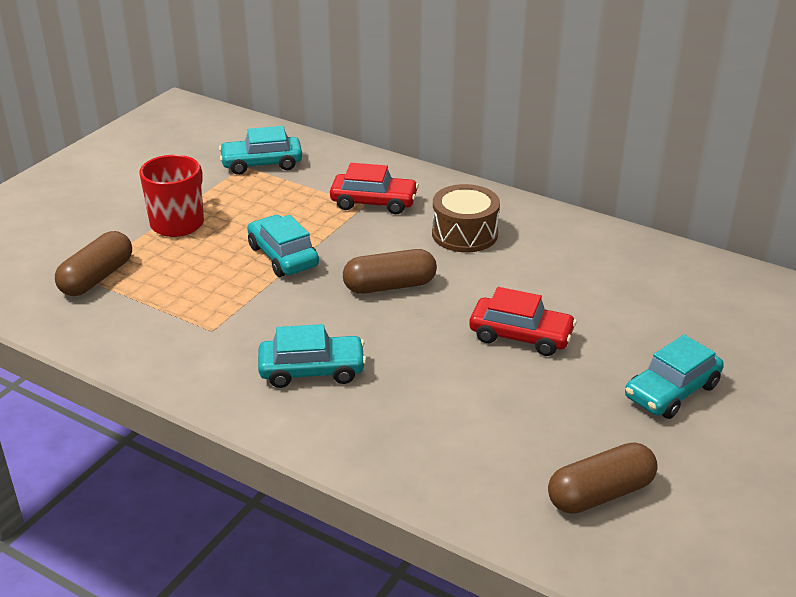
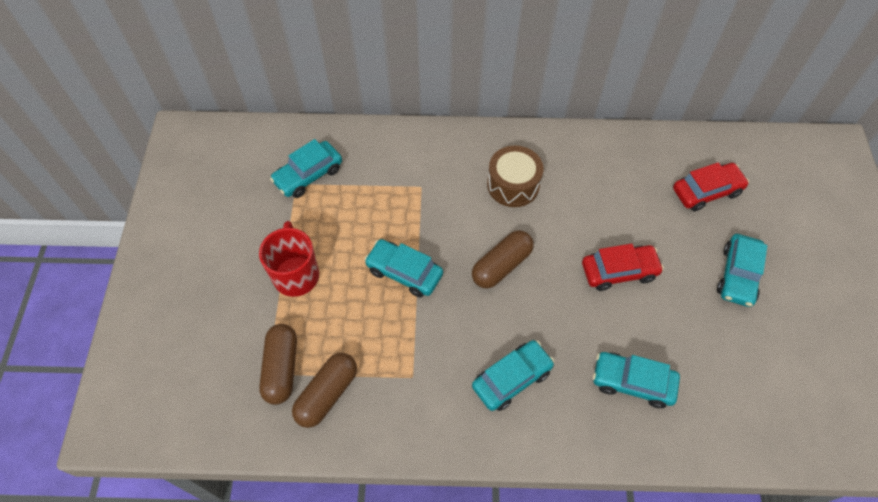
camera: 30 degrees left, 25 degrees up
red car [330,163,419,214] -> red car moved to [673,162,749,211]
brown capsule [548,442,658,514] -> brown capsule moved to [292,353,357,428]
none -> turquoise car [593,352,680,408]

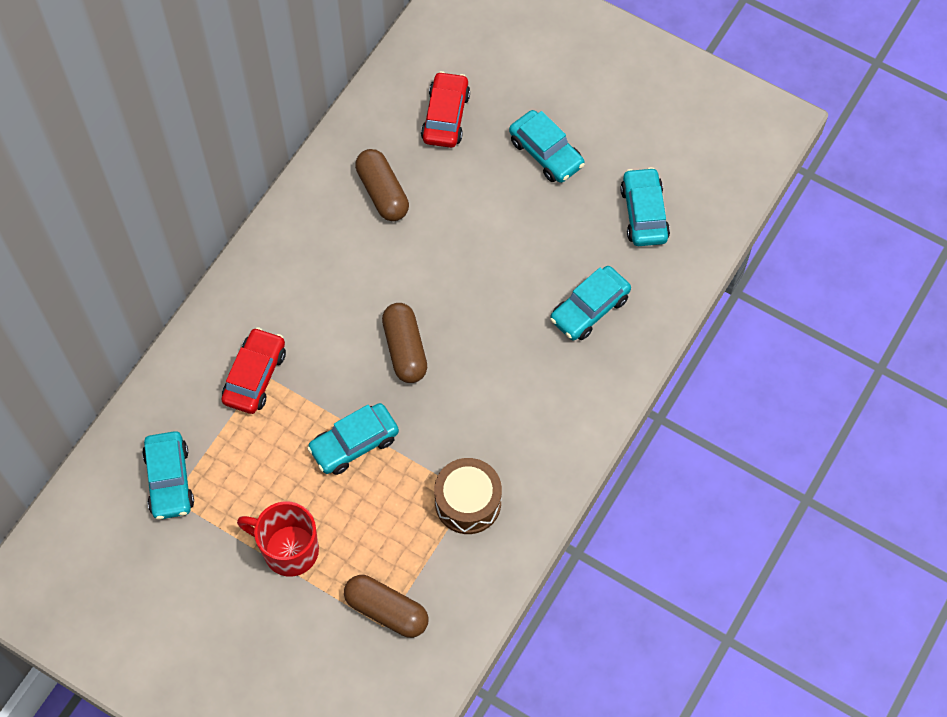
camera: 60 degrees left, 5 degrees up
brown capsule [292,353,357,428] -> brown capsule moved to [355,149,409,221]
turquoise car [472,340,555,411] -> turquoise car moved to [620,167,670,246]
brown drum [487,146,543,207] -> brown drum moved to [434,458,502,534]
red car [582,243,664,291] -> red car moved to [221,327,286,414]

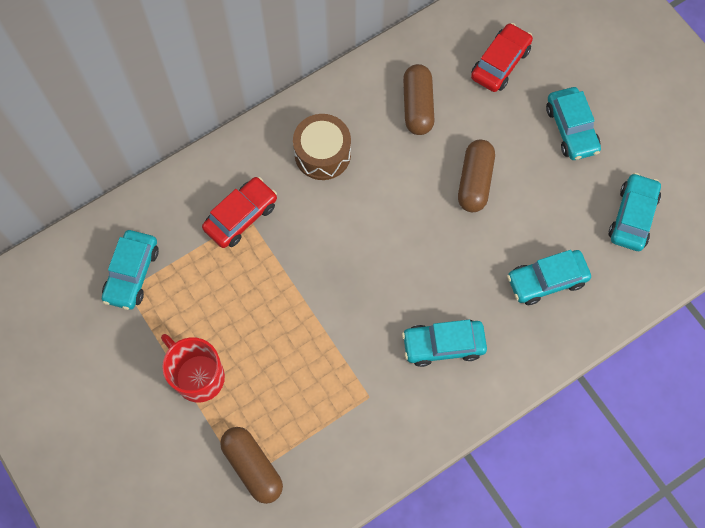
camera: 25 degrees right, 5 degrees up
turquoise car [307,403,399,475] -> turquoise car moved to [402,319,487,367]
brown capsule [382,303,427,383] -> brown capsule moved to [458,140,495,212]
brown drum [434,458,502,534] -> brown drum moved to [293,114,351,180]

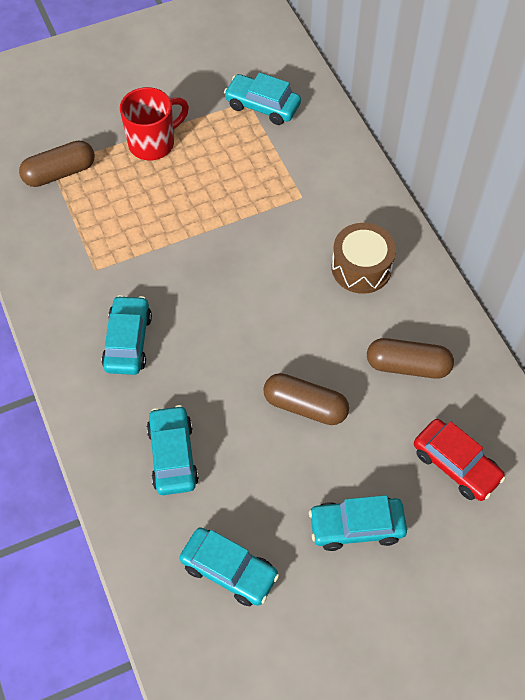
camera: 100 degrees right, 10 degrees down
red car [202,177,277,248] -> none

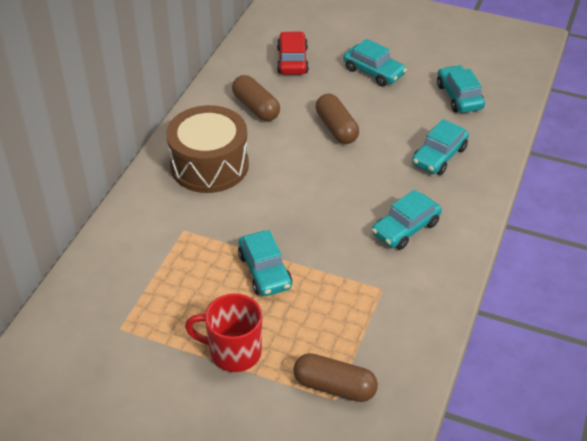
camera: 135 degrees left, 15 degrees down
turquoise car [224,72,301,125] -> turquoise car moved to [238,230,292,296]
brown drum [332,223,396,294] -> brown drum [166,105,249,193], size x1.51

